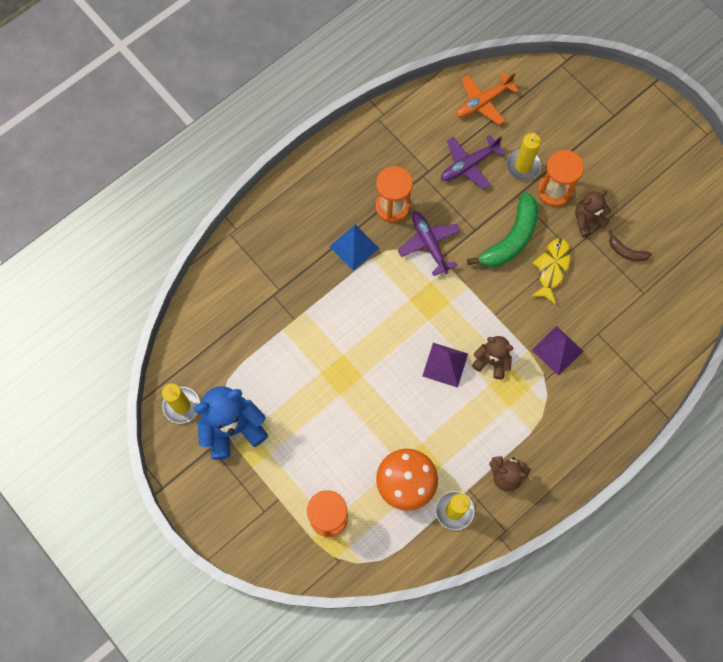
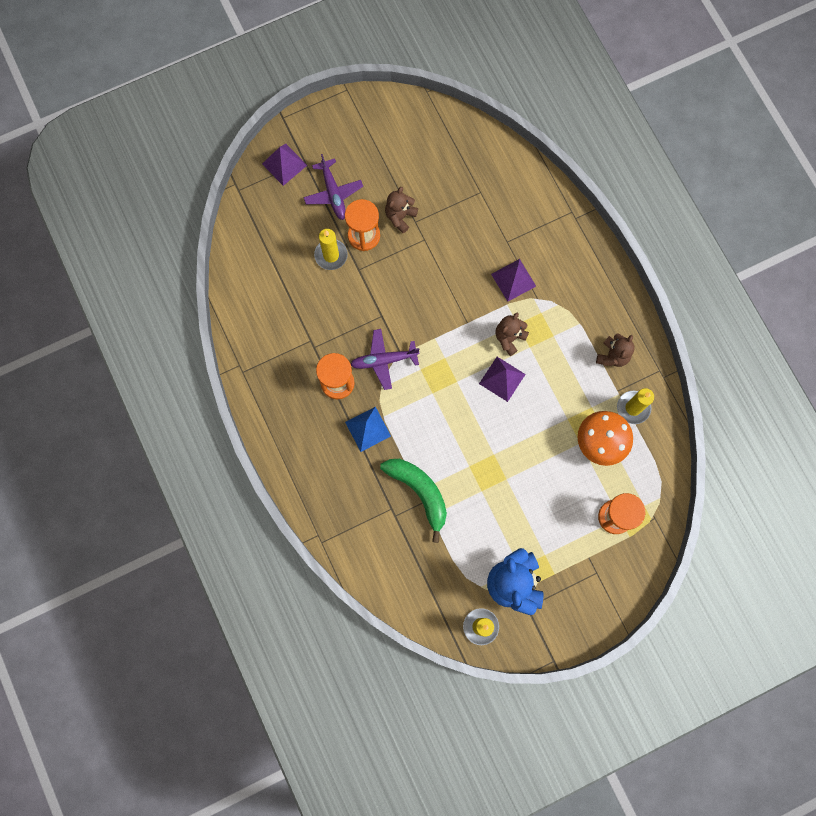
camera: 75 degrees left, 5 degrees up
purple plane [441,135,505,189] -> purple plane moved to [303,154,363,220]
orange plane [456,72,519,125] -> none
green banana [467,192,538,267] -> green banana moved to [380,459,447,543]
yellow fish [531,238,571,305] -> none
brown teddy bear [575,190,611,237] -> brown teddy bear turned 45 degrees clockwise [385,187,418,233]
brown banana [608,230,652,261] -> none
none -> purple pyramid [262,144,307,186]

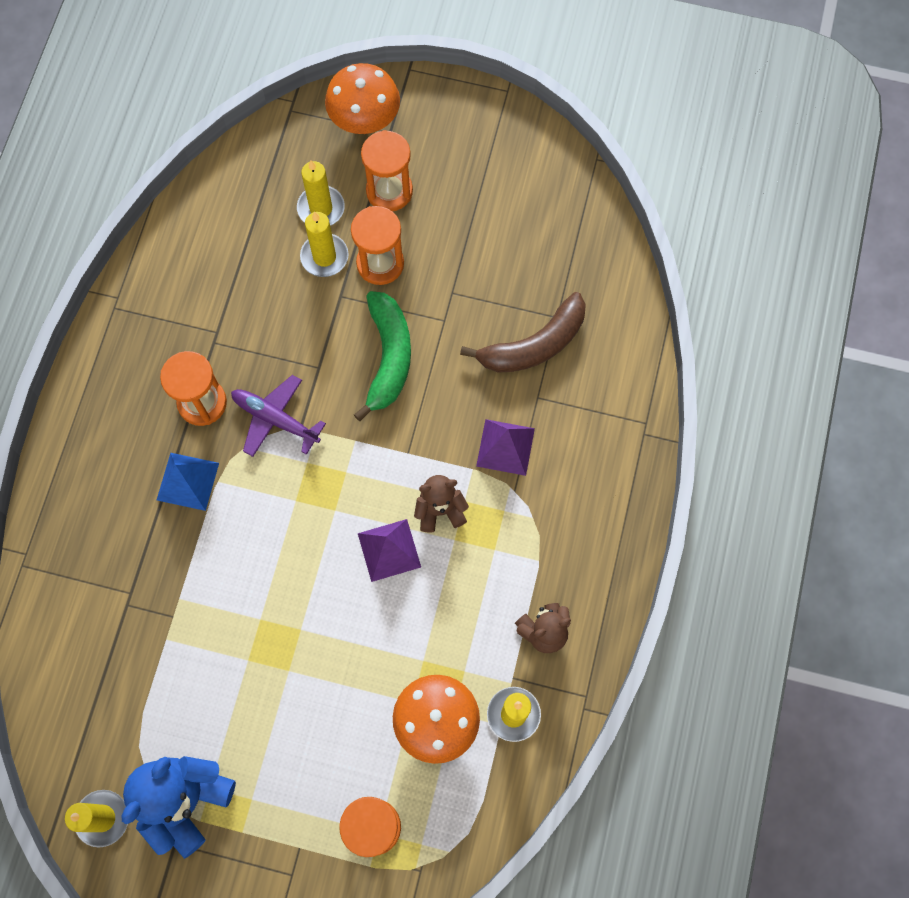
camera: 40 degrees right, 5 degrees down
purple pyramid [262,144,307,186] -> orange mushroom [325,63,400,134]
purple plane [303,154,363,220] -> orange hourglass [361,130,413,211]
green banana [380,459,447,543] -> green banana moved to [354,291,411,421]
brown teddy bear [385,187,418,233] -> none
none -> yellow candle [297,160,345,226]
none -> brown banana [460,292,586,373]

